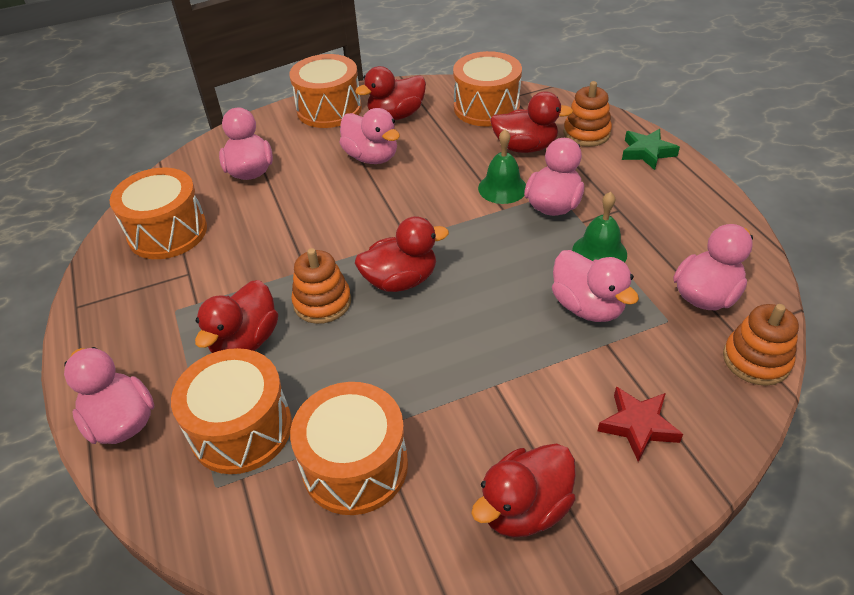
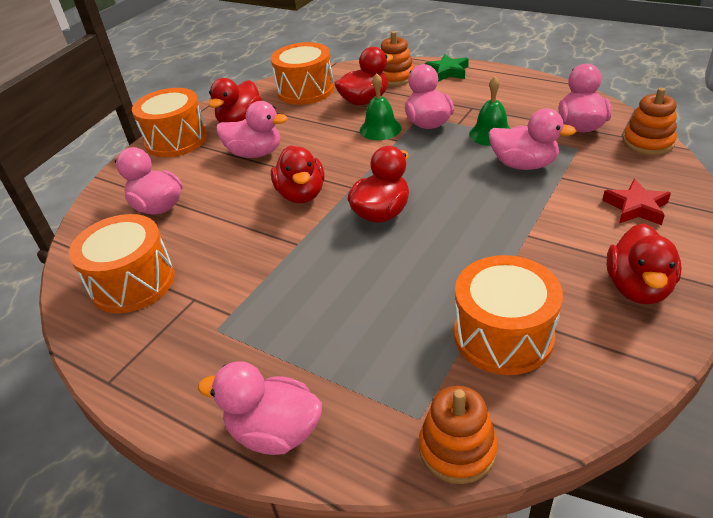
camera: 35 degrees left, 5 degrees down
orange drum [171,348,292,474] -> none
red duck [195,280,278,353] -> red duck moved to [271,146,325,203]
orange stacking toy [291,248,351,324] -> orange stacking toy moved to [419,386,498,484]

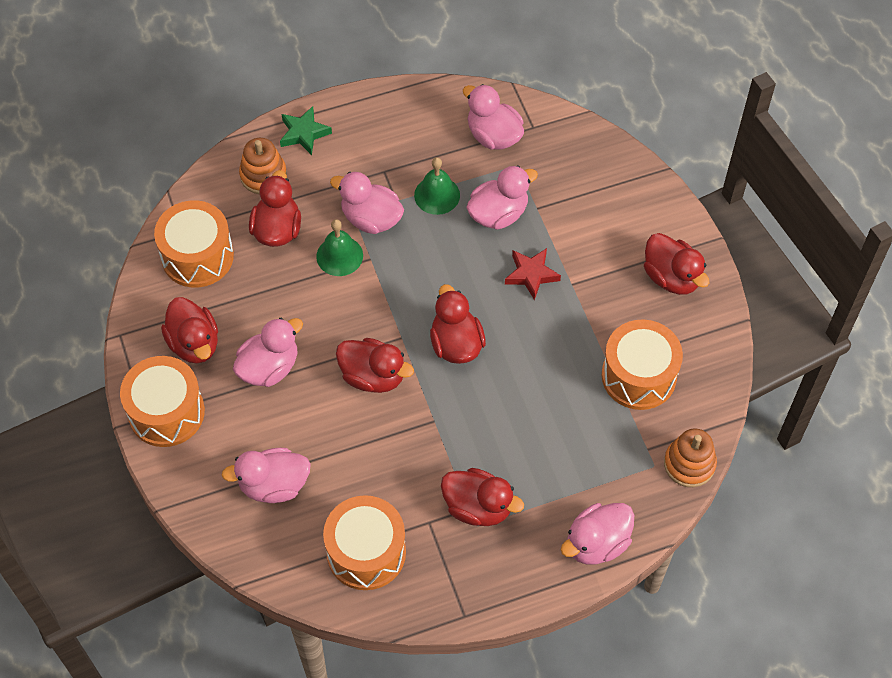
camera: 55 degrees left, 20 degrees up
red star [602,179,671,225] -> red star moved to [505,248,561,300]
orange stacking toy [623,88,677,155] -> none
none -> red duck [441,468,524,526]

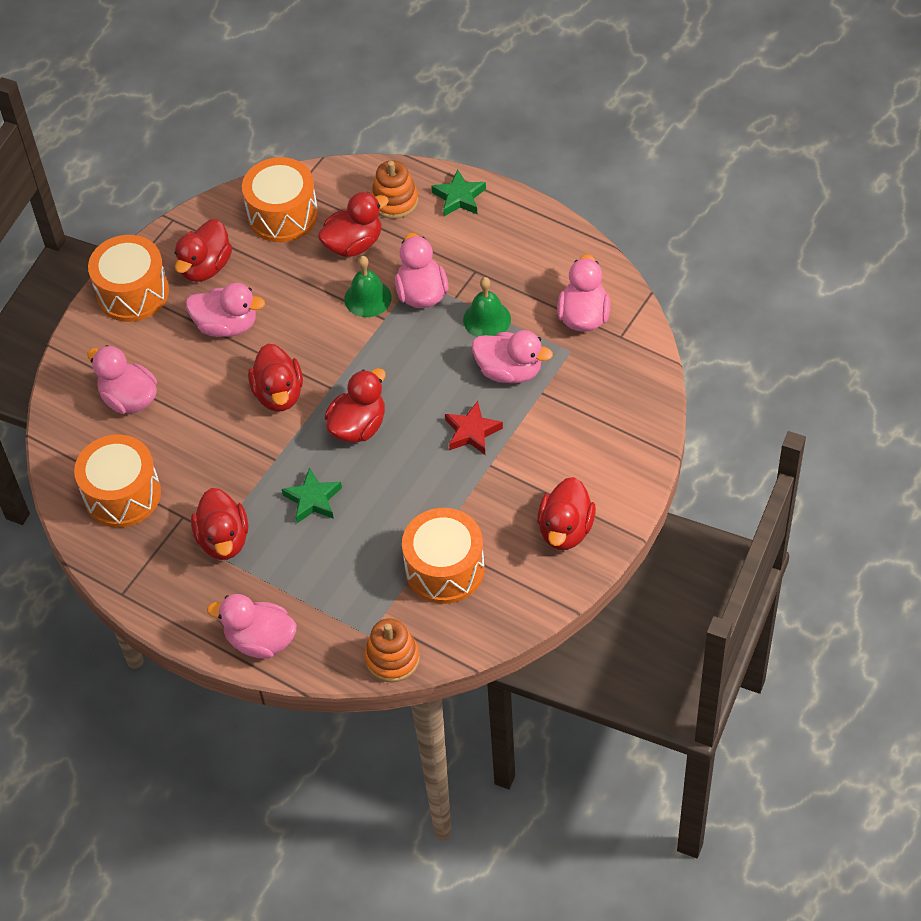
camera: 55 degrees right, 5 degrees down
none -> green star [282,468,342,523]

